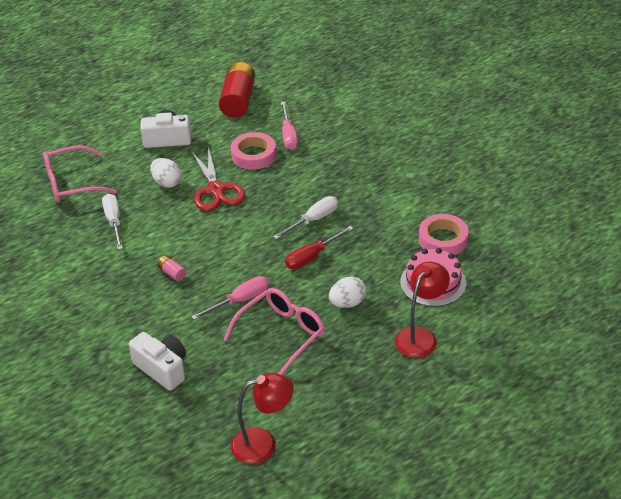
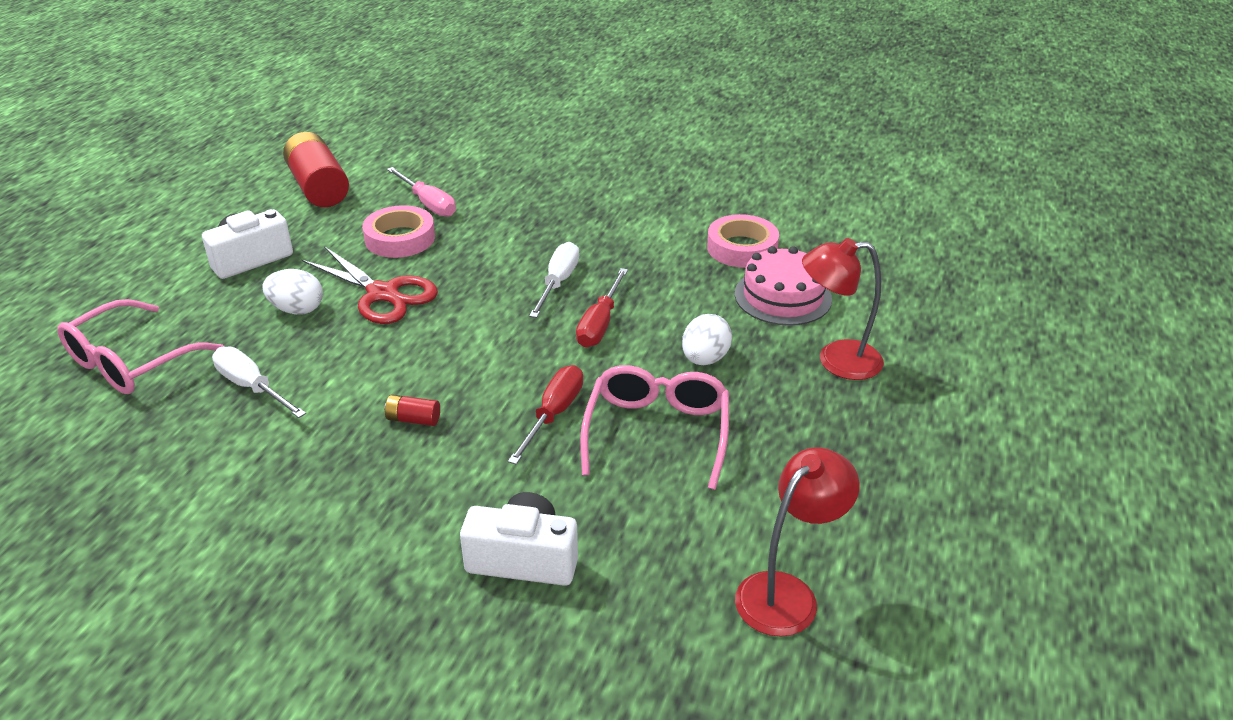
camera: 35 degrees left, 5 degrees down
pink battery [157,256,187,281] -> red battery [384,395,440,426]
pink screwdriver [191,276,269,320] -> red screwdriver [508,365,583,464]
red lamp [395,261,450,358] -> red lamp turned 90 degrees counterclockwise [802,238,884,380]

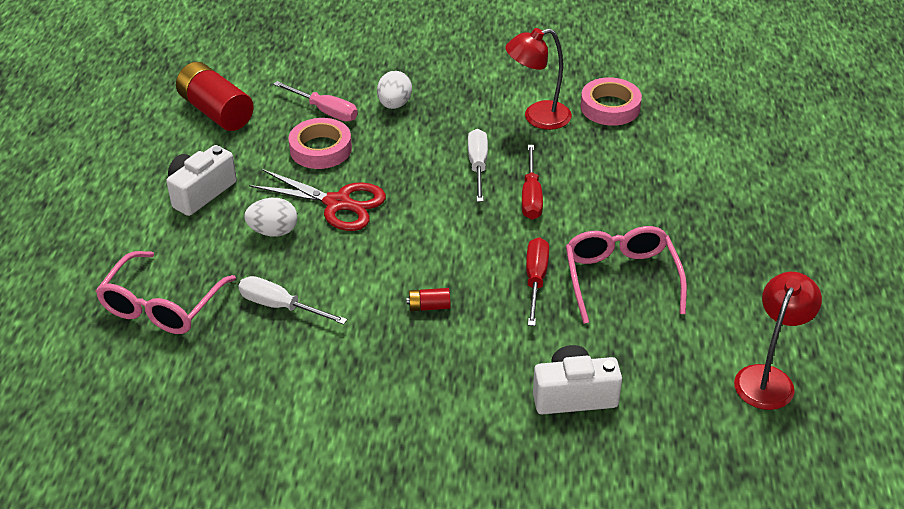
camera: 15 degrees left, 5 degrees up
white egg [682,314,732,365] -> white egg moved to [377,71,412,109]
pink cake [735,246,832,326] -> none
red lamp [802,238,884,380] -> red lamp moved to [505,28,572,130]

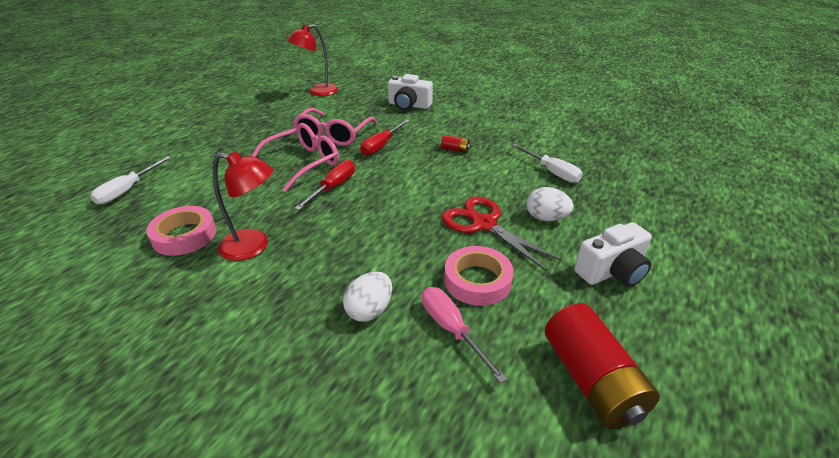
camera: 155 degrees left, 5 degrees down
pink glasses [96,251,236,334] -> pink glasses moved to [252,123,339,192]
white screwdriver [468,129,488,202] -> white screwdriver moved to [90,156,171,205]

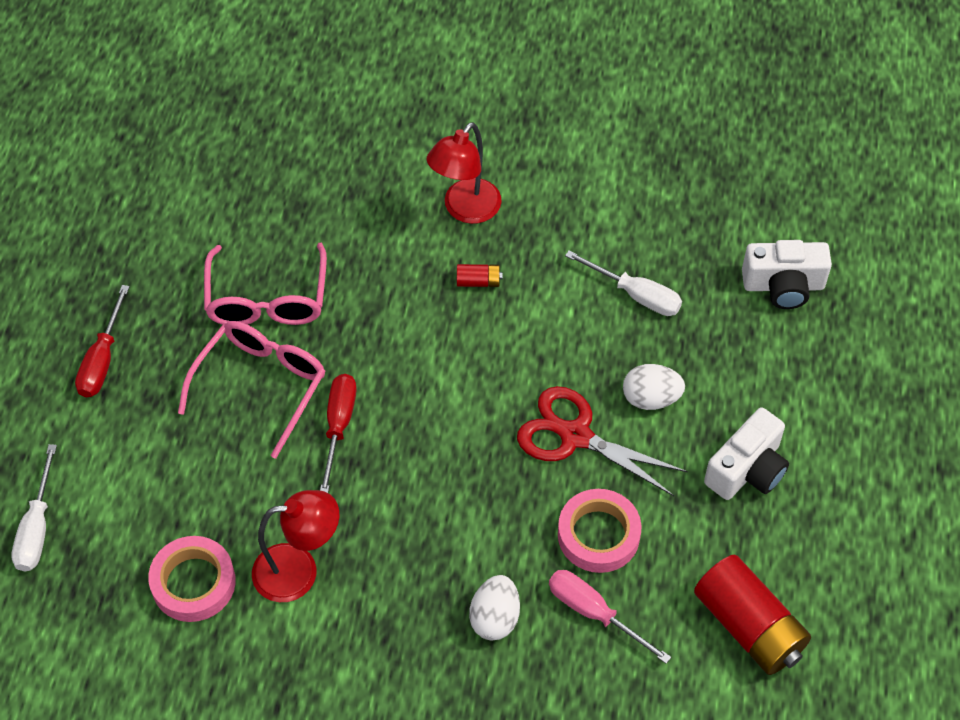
camera: 20 degrees left, 20 degrees up
red lamp [287,24,338,96] -> red lamp moved to [427,122,501,224]
red screwdriver [360,120,410,155] -> red screwdriver moved to [75,285,130,397]
white camera [388,74,433,110] -> white camera moved to [742,240,832,309]

